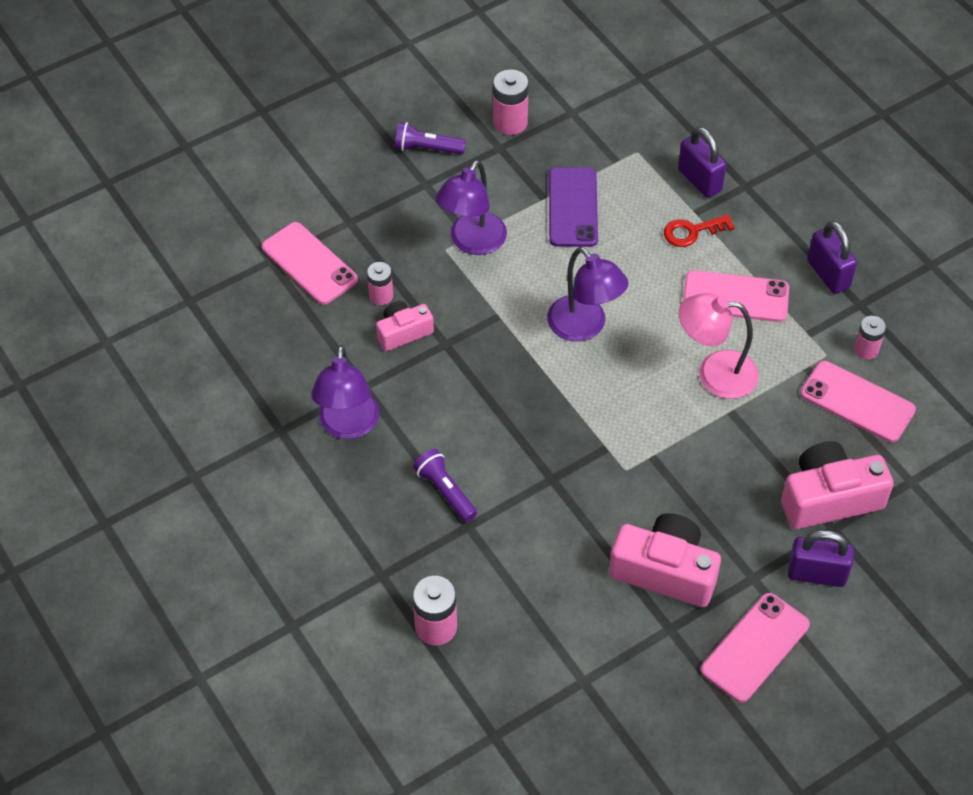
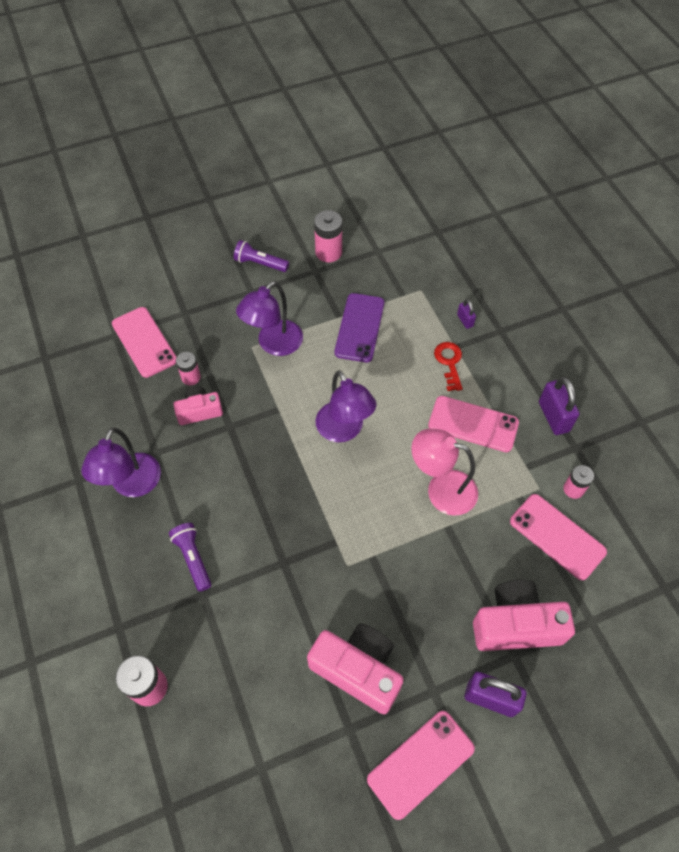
camera: 10 degrees right, 5 degrees up
red key [664,215,735,247] -> red key turned 90 degrees clockwise [434,342,462,391]
purple padlock [678,127,726,198] -> purple padlock [457,299,476,329], size x0.52

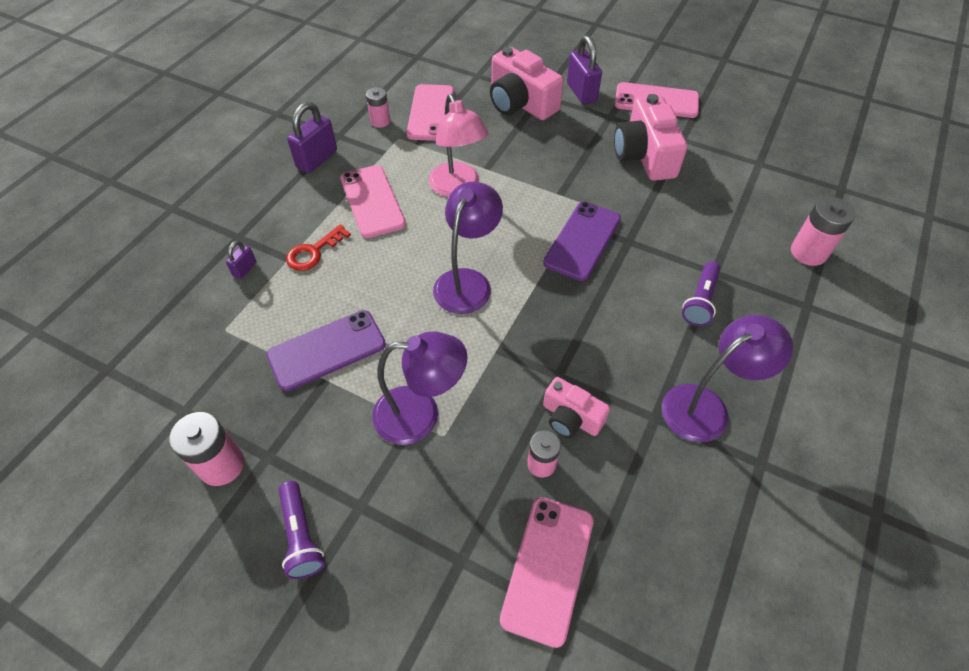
camera: 130 degrees left, 5 degrees down
none -> purple phone [543,202,621,281]

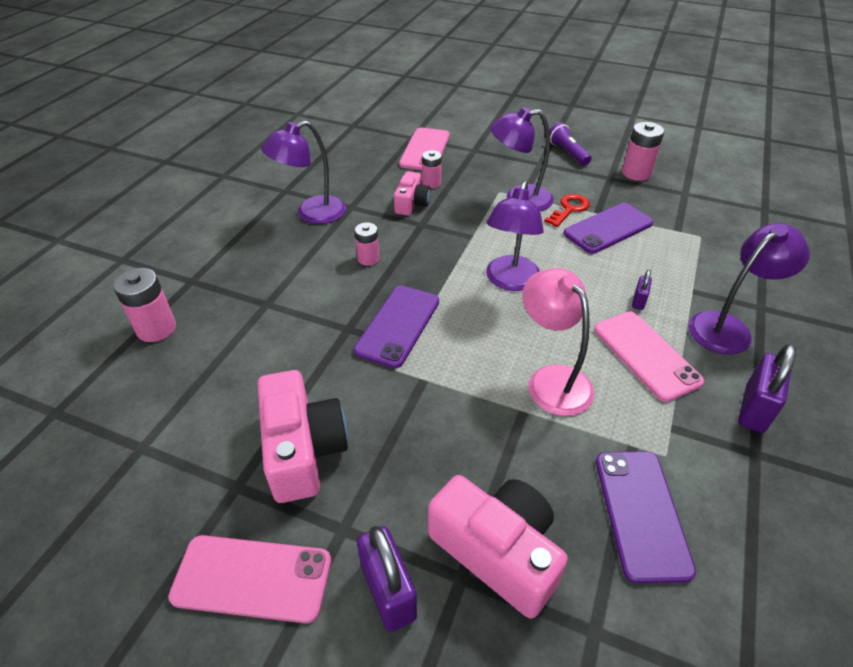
camera: 175 degrees right, 10 degrees down
purple padlock [226,240,257,279] -> purple padlock moved to [632,270,652,310]
red key [286,225,351,271] -> red key moved to [544,194,590,227]
pink battery [366,87,390,128] -> pink battery moved to [355,222,380,266]
pink phone [406,84,454,141] -> purple phone [596,451,696,584]
pink camera [543,377,610,438] -> pink camera turned 75 degrees clockwise [394,171,431,216]
purple flashlight [682,261,721,326] -> none
none -> purple lamp [689,223,810,354]

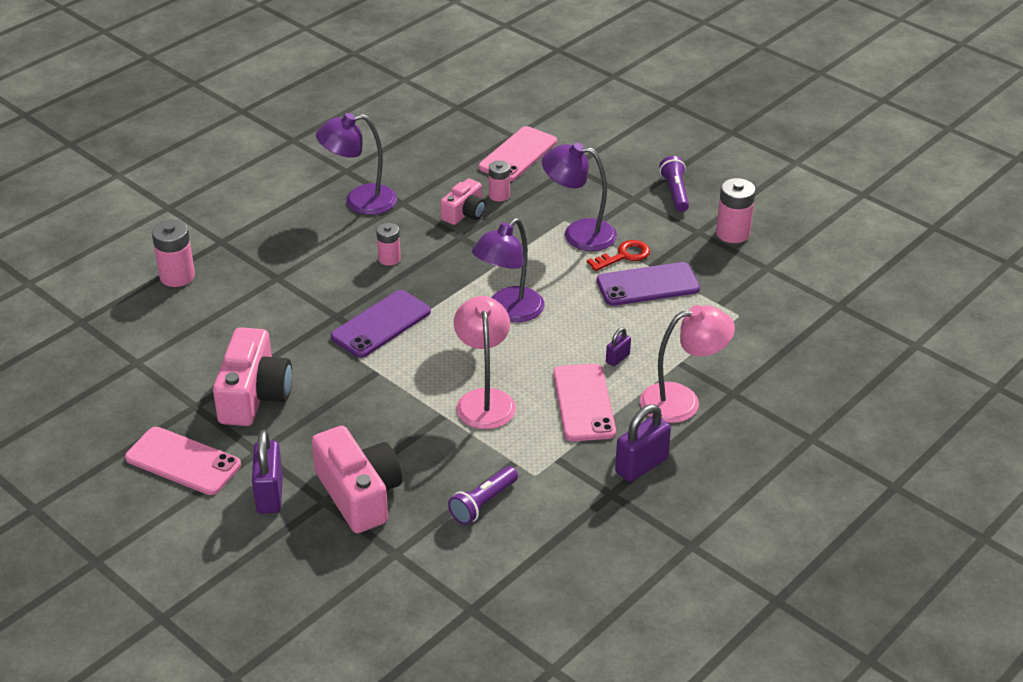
camera: 20 degrees right, 5 degrees down
purple phone [596,451,696,584] -> purple flashlight [448,466,518,525]
purple lamp [689,223,810,354] -> pink lamp [640,305,735,423]

